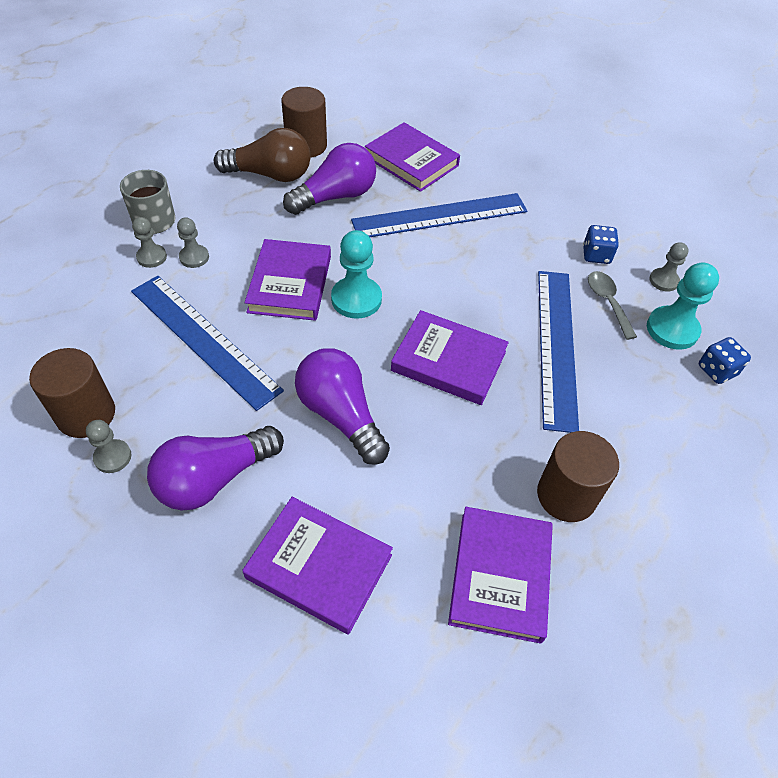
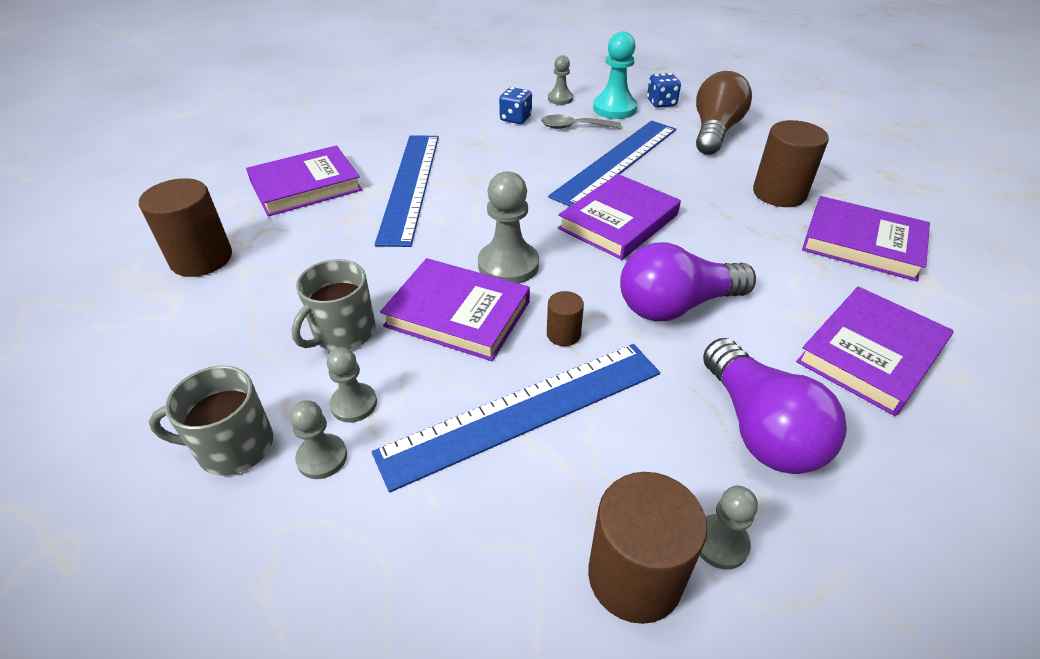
camera: 70 degrees left, 10 degrees down
brown light bulb [214,128,311,182] -> brown light bulb moved to [696,71,752,155]
purple light bulb [283,143,376,215] -> none
turquoise pawn [331,230,382,319] -> grey pawn [478,171,539,284]
blue ruler [538,271,579,433] -> blue ruler turned 75 degrees counterclockwise [548,121,676,206]
none -> grey mug [292,259,376,351]
none -> brown cylinder [547,291,584,346]

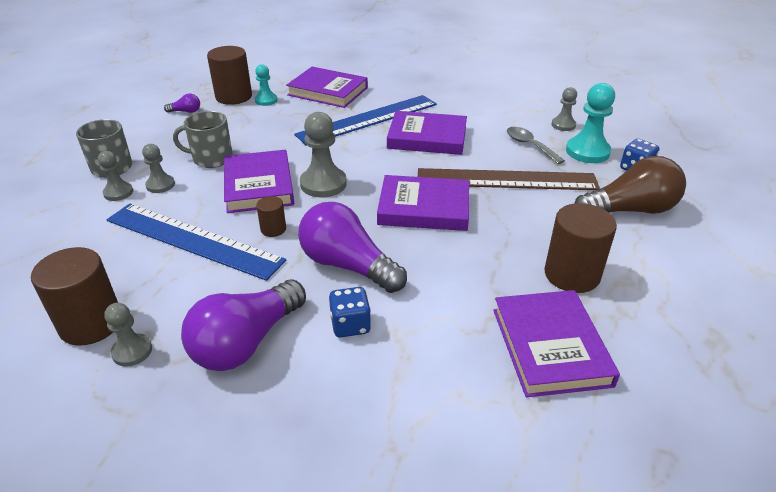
camera: 55 degrees right, 5 degrees down
blue dice [499,87,532,124] -> blue dice moved to [329,287,371,338]
blue ruler [548,121,676,206] -> brown ruler [418,168,600,190]
purple book [796,286,954,416] -> purple book moved to [387,111,467,155]
none -> purple light bulb [164,93,200,113]
none -> turquoise pawn [255,64,277,106]

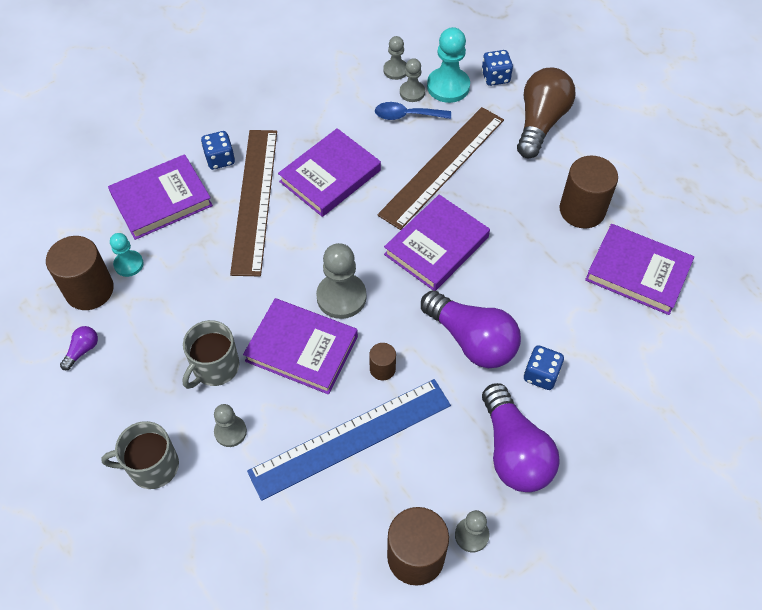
camera: 55 degrees left, 20 degrees up
grey pawn [98,151,133,201] -> grey pawn moved to [400,58,425,102]
blue ruler [294,95,437,146] -> brown ruler [230,130,277,276]
purple light bulb [298,202,407,293] -> purple light bulb turned 120 degrees counterclockwise [421,290,521,368]
grey spoon [507,127,565,164] -> blue spoon [375,102,451,120]
none -> blue dice [201,131,235,170]

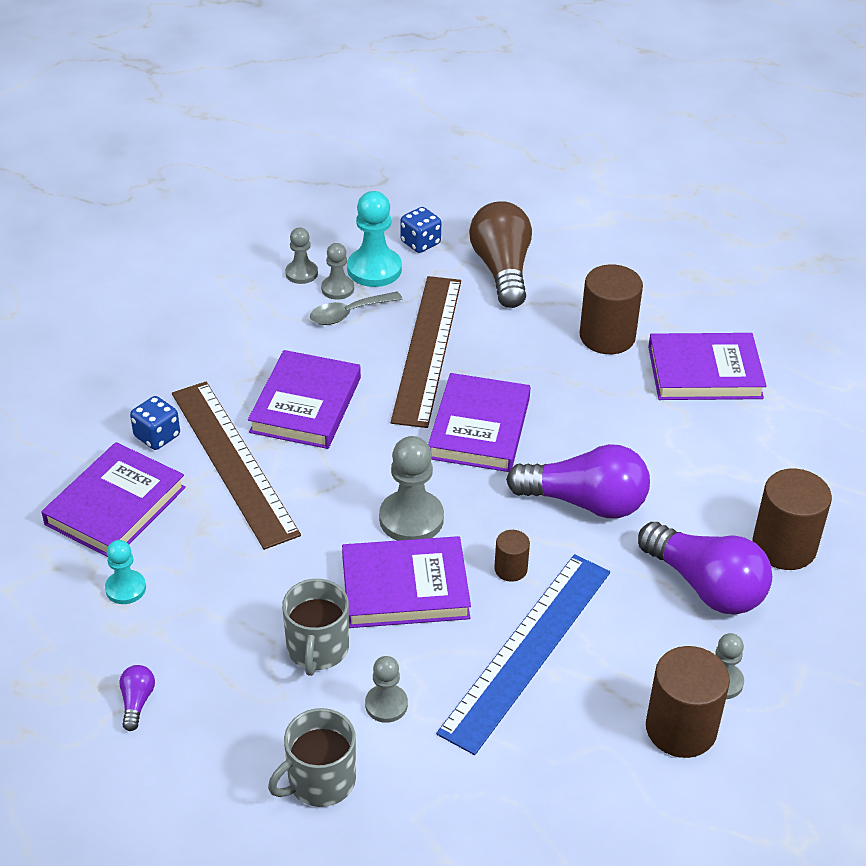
camera: 30 degrees left, 15 degrees down
brown cylinder [46,236,114,310] -> brown cylinder moved to [752,469,832,570]
blue spoon [375,102,451,120] -> grey spoon [310,292,402,325]
blue dice [524,345,564,390] -> none

